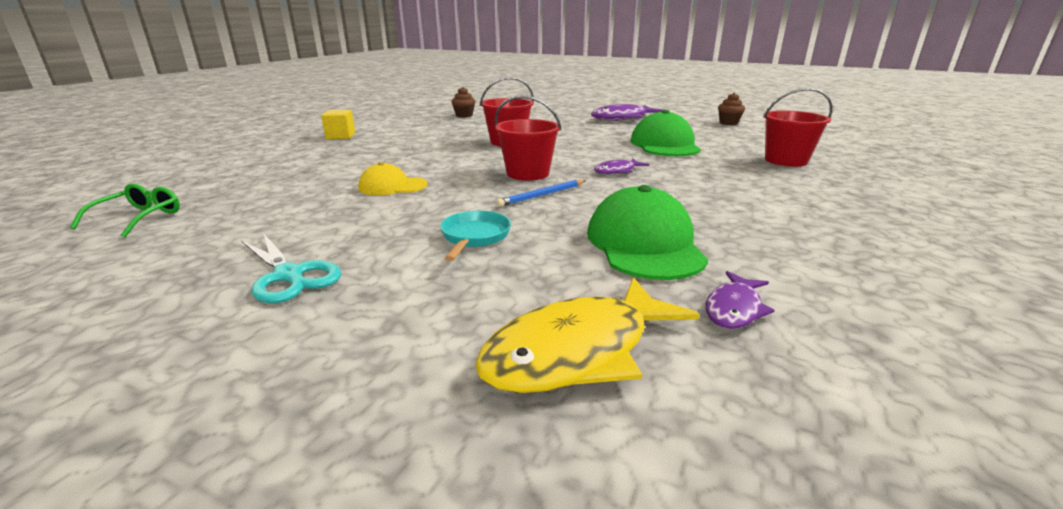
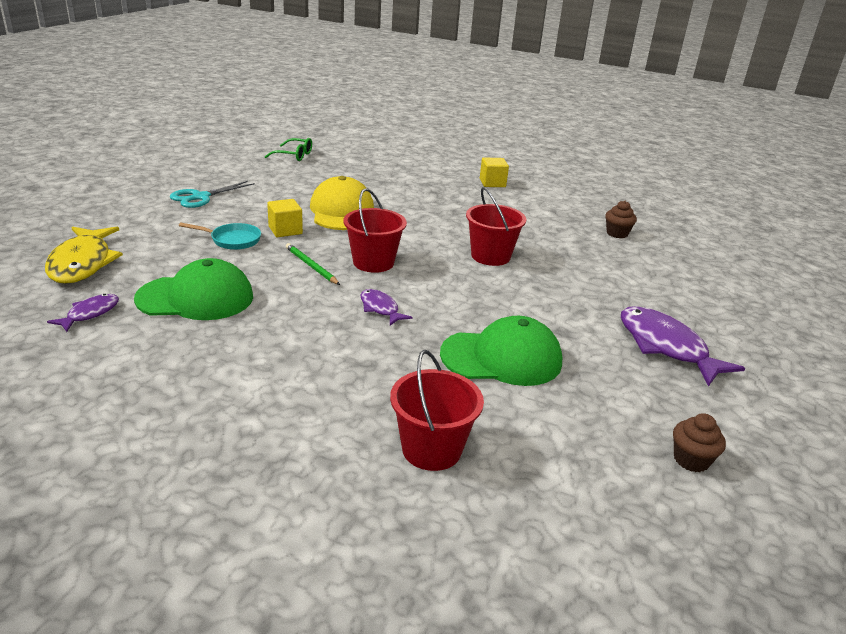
camera: 85 degrees right, 5 degrees up
yellow cap [358,162,427,195] -> yellow cap [310,176,374,230], size x1.67
yellow fish [475,277,699,393] -> yellow fish turned 150 degrees counterclockwise [45,227,123,284]
blue pencil [496,180,585,207] -> green pencil [286,243,340,285]
purple fish [705,271,775,329] -> purple fish turned 90 degrees clockwise [47,294,119,332]
none -> yellow cube [267,199,303,237]

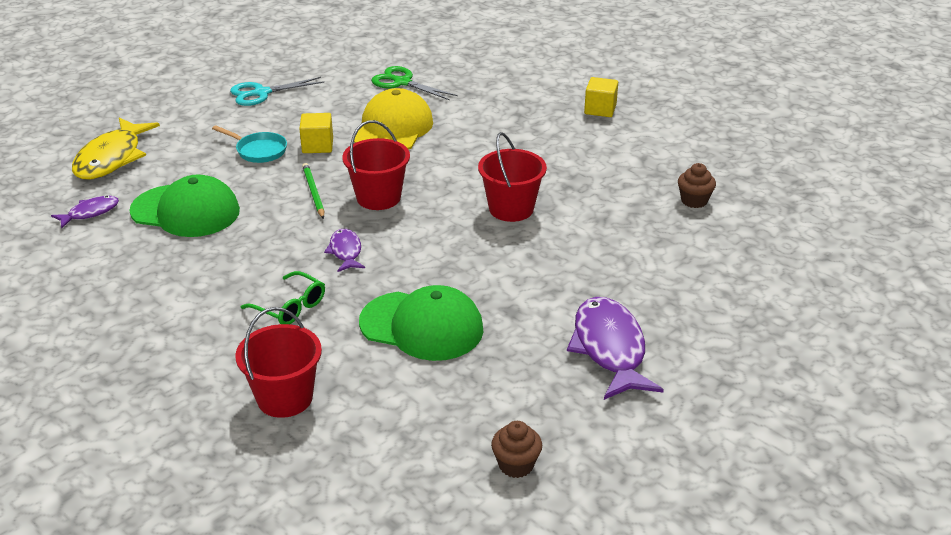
camera: 25 degrees right, 5 degrees up
green glasses [265,138,312,161] -> green glasses moved to [241,271,325,324]
none -> green scissors [371,66,458,100]

